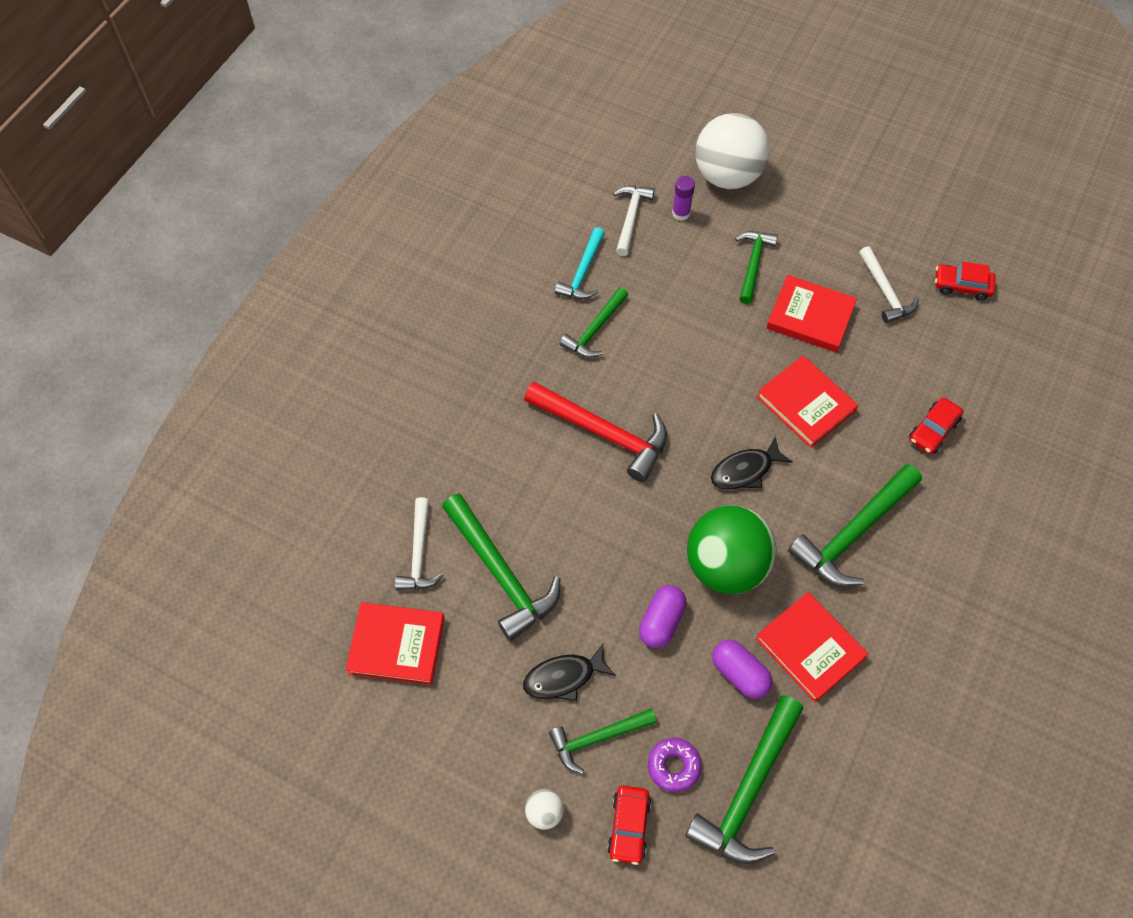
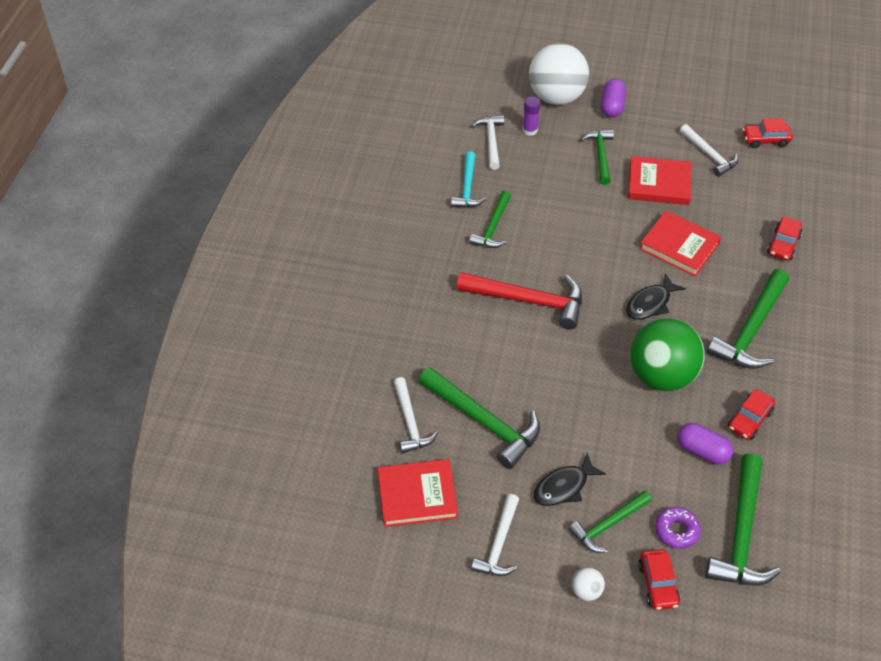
camera: 15 degrees left, 10 degrees down
purple capsule [639,585,686,648] -> purple capsule moved to [601,79,626,118]
red book [755,592,868,702] -> red car [728,389,775,440]
none -> white hammer [471,494,519,576]

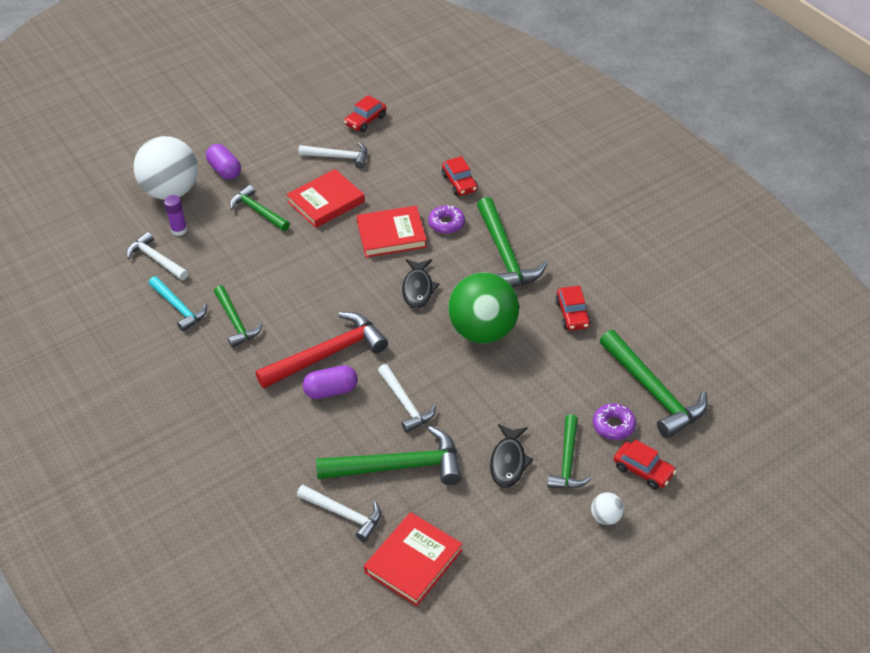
camera: 45 degrees left, 5 degrees down
white hammer [471,494,519,576] -> white hammer moved to [378,364,436,433]
purple capsule [677,423,733,464] -> purple capsule moved to [303,365,358,399]
none -> purple donut [428,205,465,234]

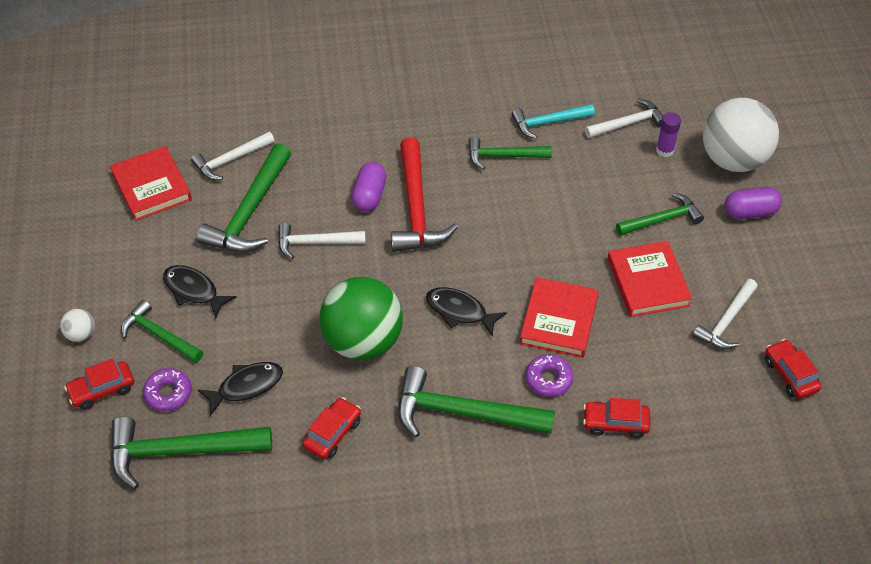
camera: 115 degrees right, 5 degrees up
red car [555,286,591,331] -> red car turned 105 degrees clockwise [303,397,361,459]
none -> black fish [198,362,283,416]

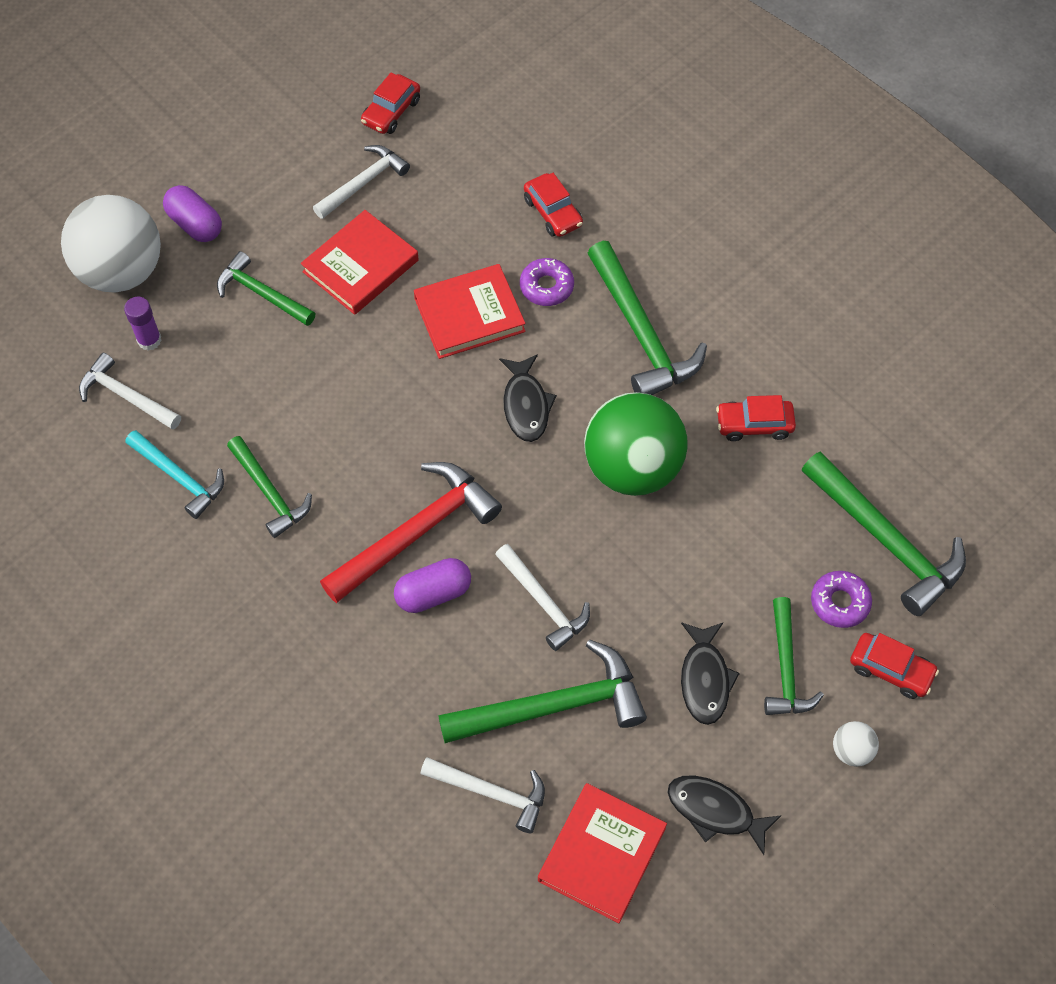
camera: 125 degrees left, 10 degrees up
black fish [198,362,283,416] -> black fish moved to [667,775,782,855]
white hammer [692,279,758,349] -> white hammer turned 45 degrees counterclockwise [313,145,410,219]

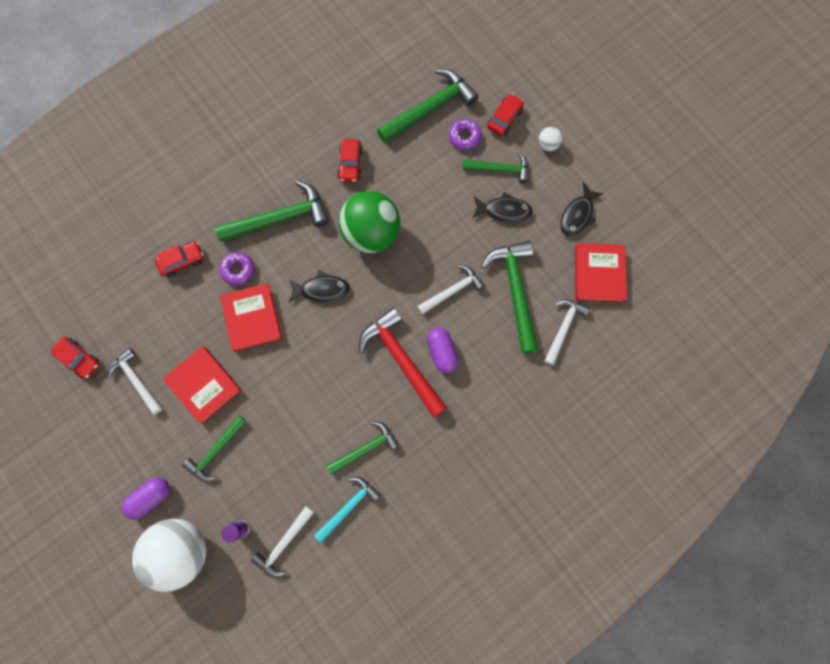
camera: 85 degrees left, 15 degrees up
red book [538,783,667,923] -> red book turned 60 degrees clockwise [575,243,627,303]

